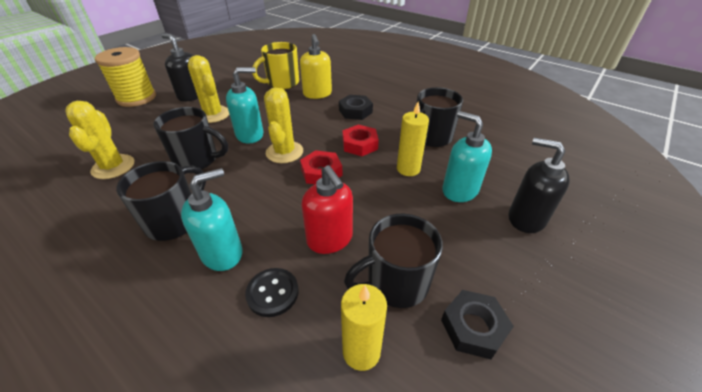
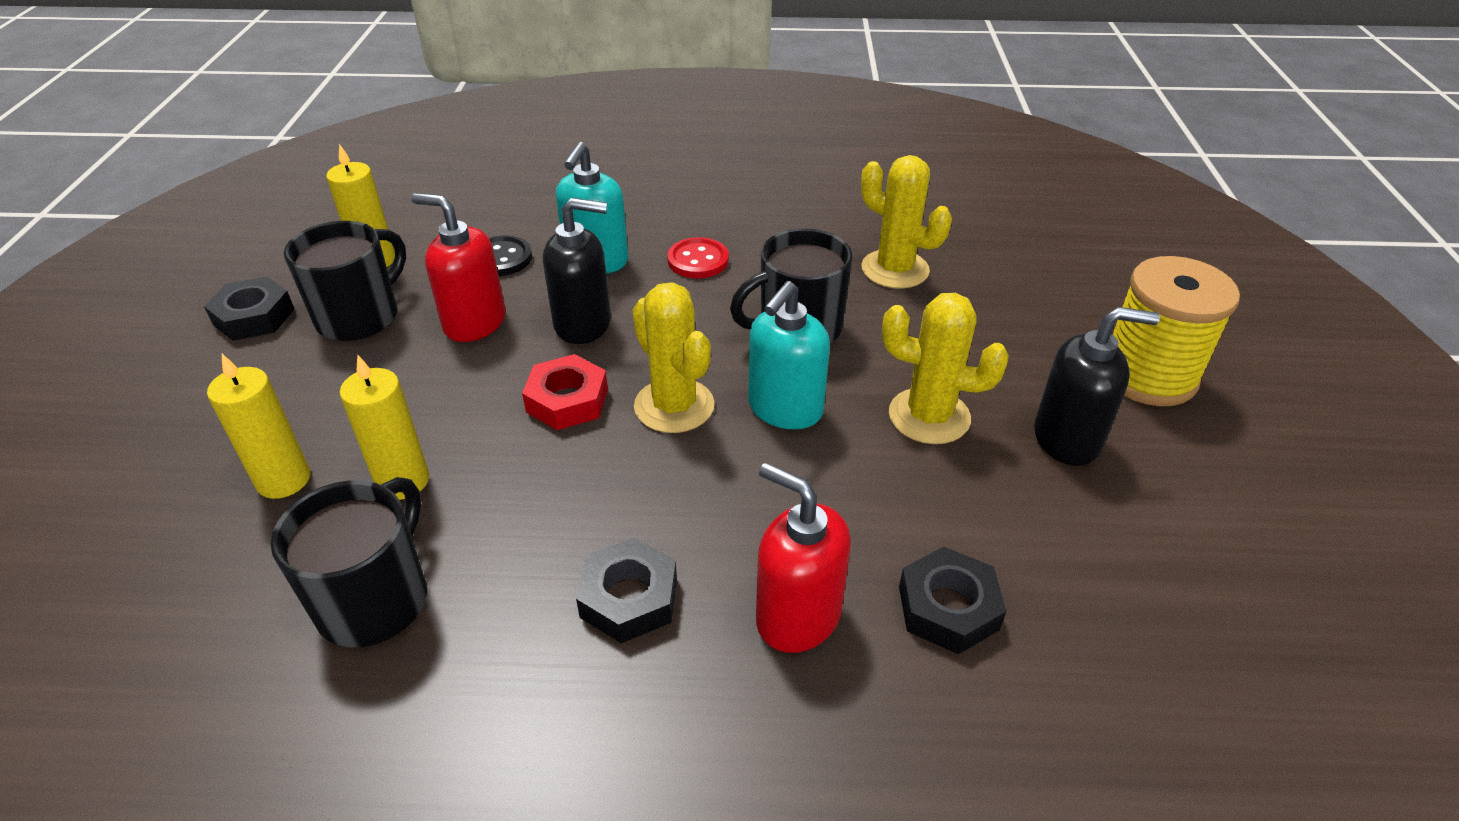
camera: 145 degrees right, 0 degrees up
black mug [116,161,206,241] -> red button [667,237,729,278]
yellow mug [252,42,299,89] -> black nut [899,547,1006,654]
yellow soap dispenser [300,34,332,99] -> red soap dispenser [756,463,851,653]
red nut [342,125,379,156] -> none
turquoise soap dispenser [442,111,492,202] -> yellow candle [207,354,310,499]
black soap dispenser [509,137,570,233] -> black soap dispenser moved to [543,198,611,344]

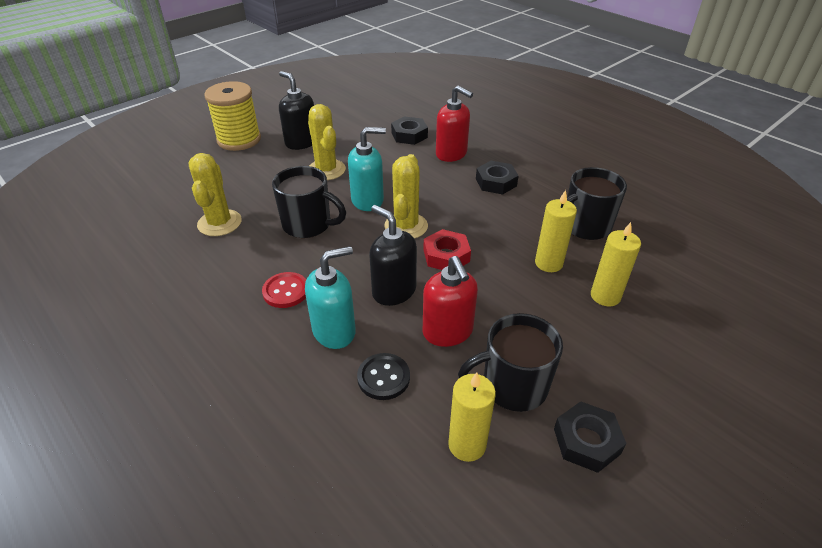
camera: 135 degrees left, 0 degrees up
red soap dispenser [756,463,851,653] -> red soap dispenser turned 45 degrees counterclockwise [436,85,473,162]

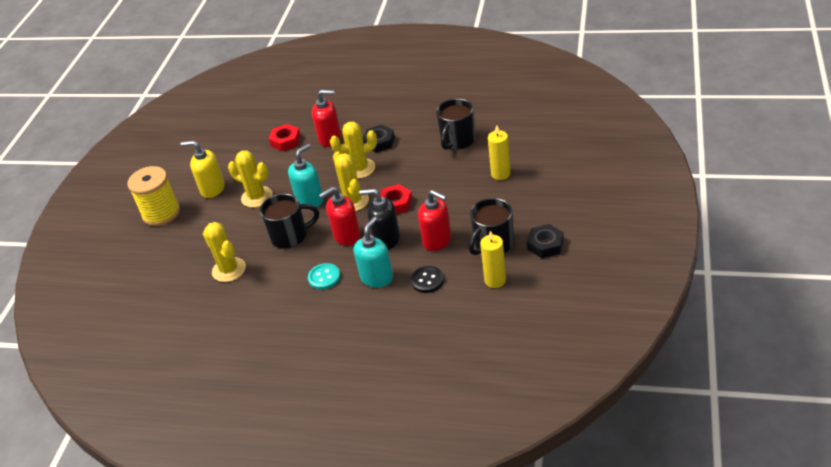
camera: 30 degrees left, 0 degrees up
red button [262,272,306,308] -> turquoise button [308,263,340,290]
black soap dispenser [279,71,314,150] -> yellow soap dispenser [181,141,225,198]
black nut [391,116,428,145] -> red nut [269,124,301,151]
yellow candle [535,190,577,272] -> none
none -> red soap dispenser [319,187,361,246]
none -> yellow cactus [330,122,377,179]

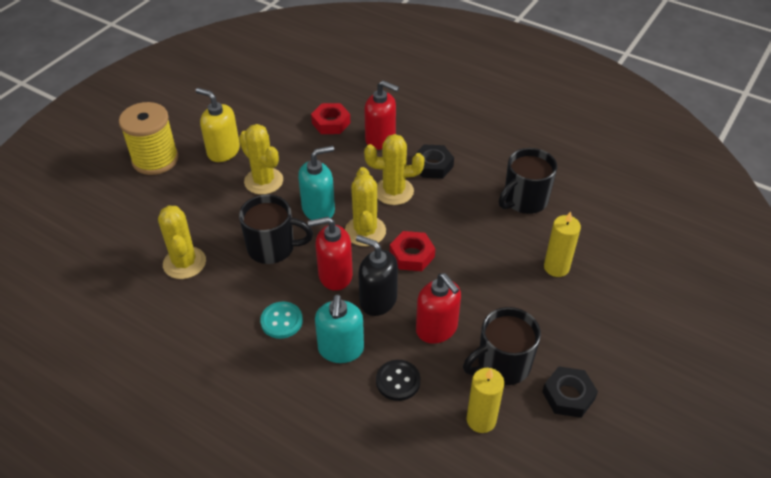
camera: 15 degrees right, 5 degrees up
turquoise soap dispenser [354,217,393,288] -> turquoise soap dispenser turned 135 degrees clockwise [315,294,364,363]

